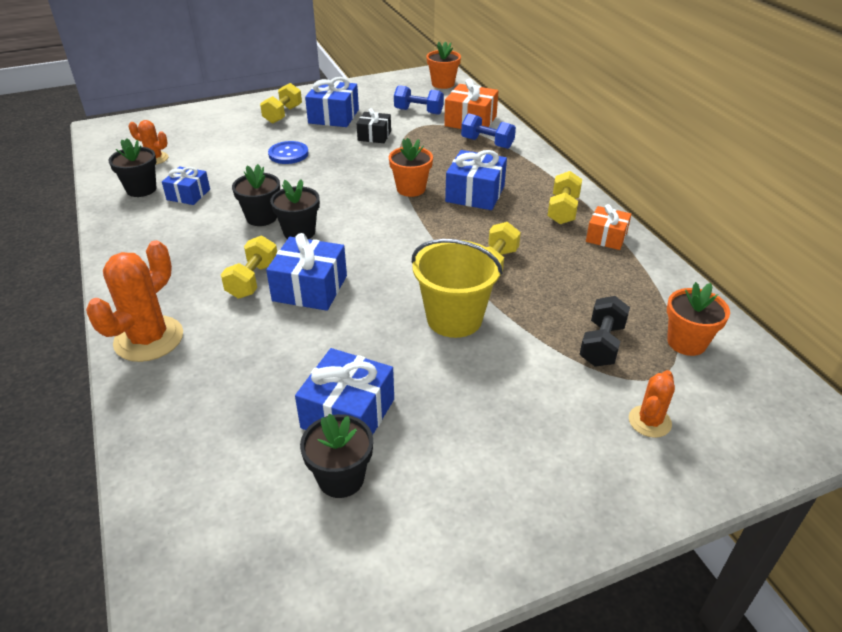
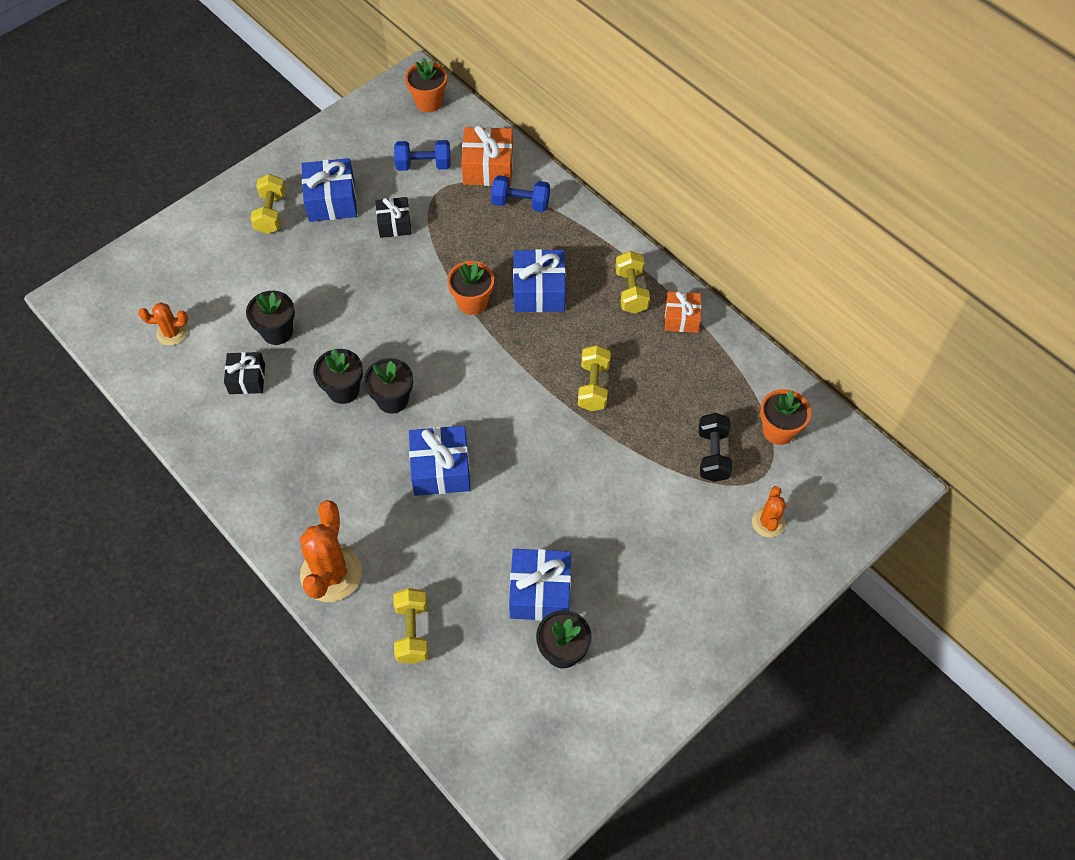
camera: 20 degrees left, 20 degrees up
black flower pot [109,138,157,197] -> black flower pot moved to [246,291,295,345]
blue gift [162,167,210,205] -> black gift [224,352,265,394]
yellow dumbbell [221,236,277,299] -> yellow dumbbell moved to [394,588,428,664]
blue button [268,141,309,164] -> none
yellow bucket [412,239,503,338] -> none

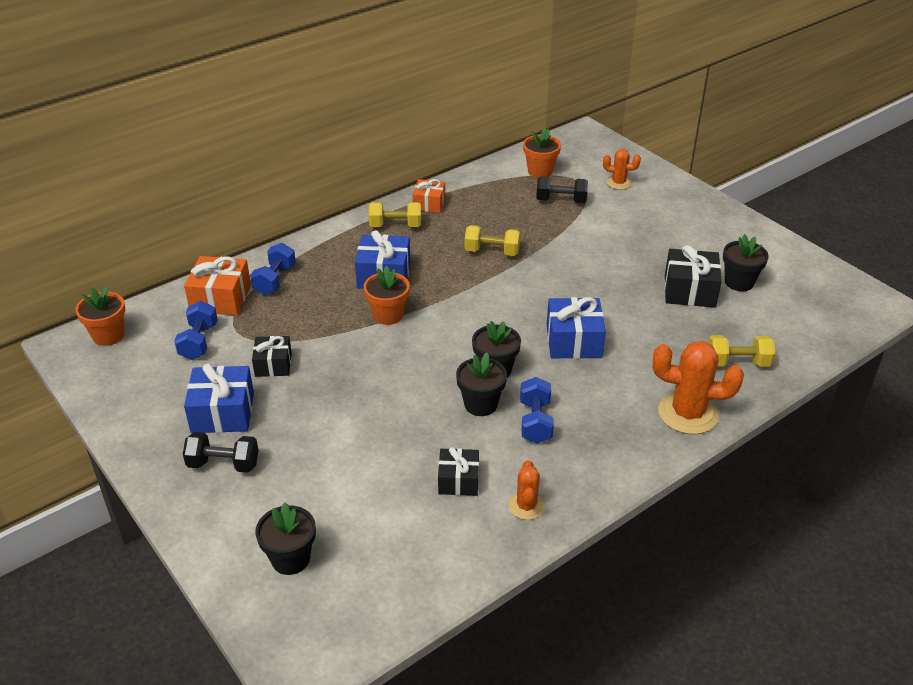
camera: 85 degrees left, 20 degrees down
orange cactus [138,302,188,346] -> orange cactus moved to [509,460,545,520]
black flower pot [246,291,295,345] -> black flower pot moved to [255,502,316,575]
yellow dumbbell [250,174,286,234] -> black dumbbell [183,432,259,473]
blue gift [509,549,571,621] -> black gift [665,245,722,308]
none -> blue dumbbell [520,377,554,443]

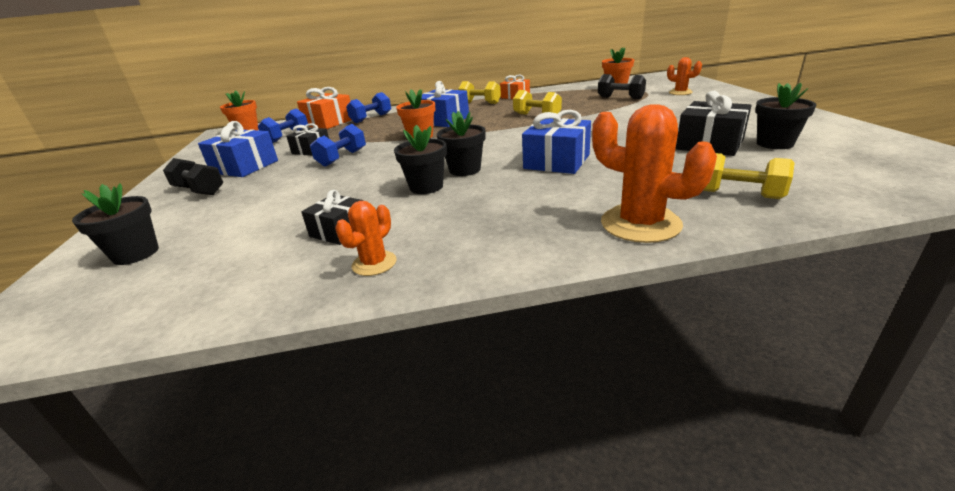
camera: 30 degrees right, 10 degrees down
blue dumbbell [520,377,554,443] -> blue dumbbell moved to [310,124,366,167]

